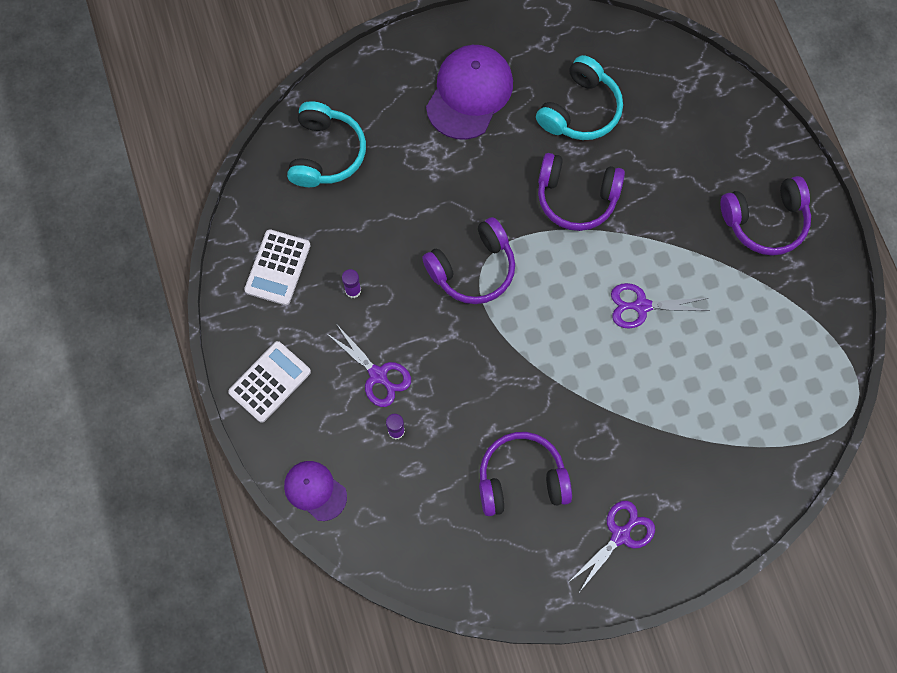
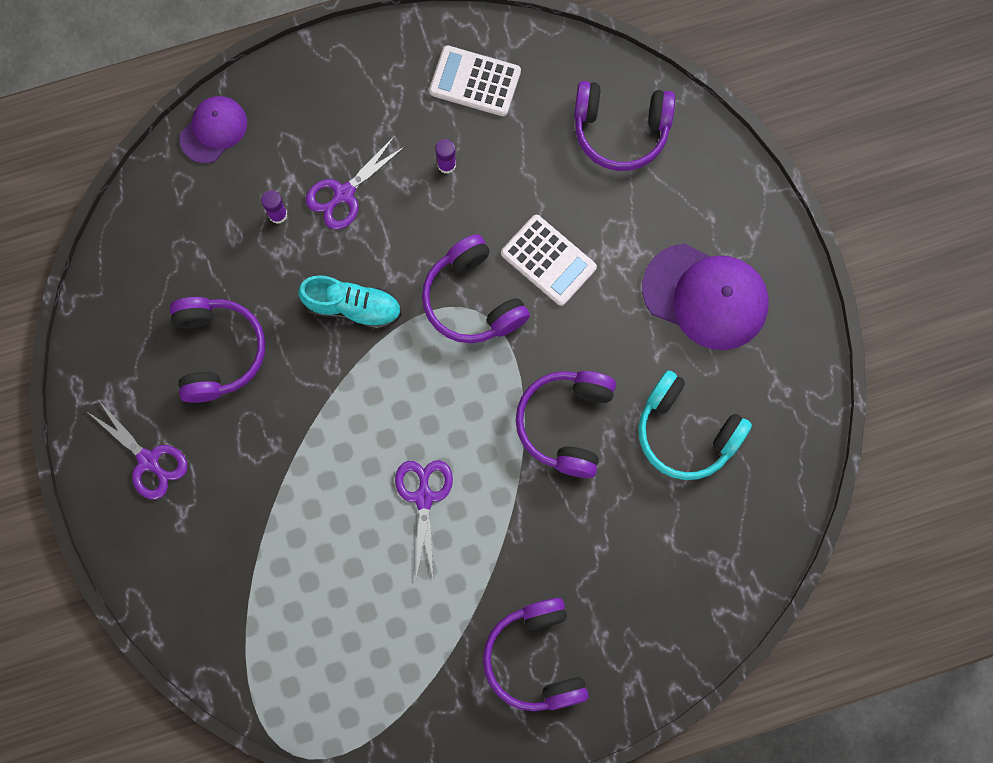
camera: 90 degrees right, 5 degrees up
white calculator [228,341,311,423] -> white calculator moved to [501,215,597,306]
turquoise headphones [287,101,366,187] -> purple headphones [574,81,675,171]
none -> turquoise shoe [298,275,401,329]

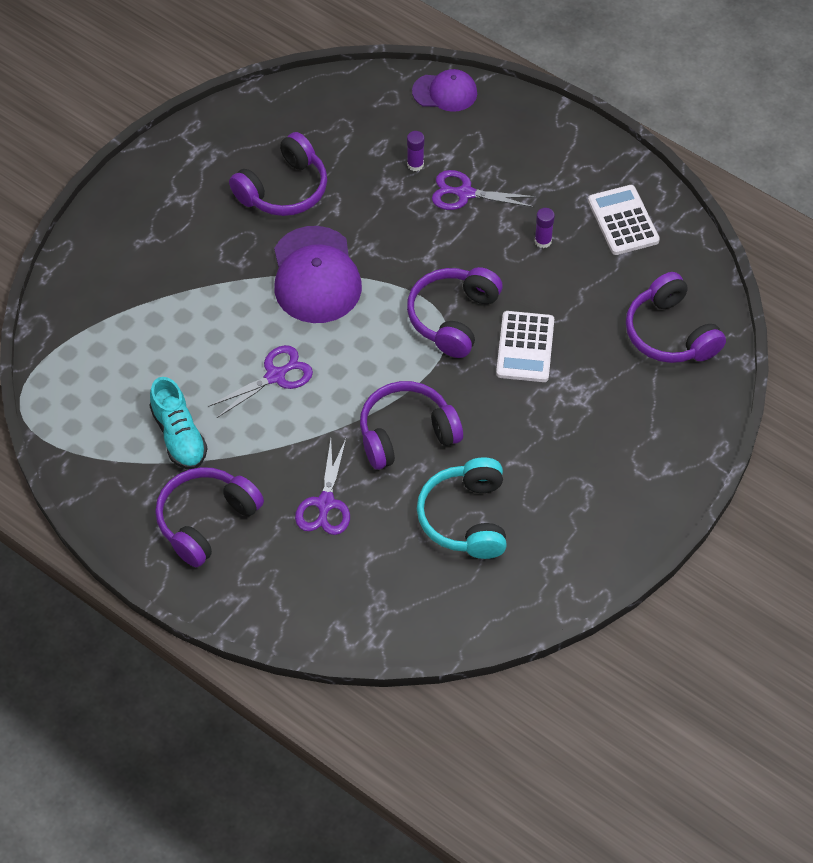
camera: 55 degrees right, 20 degrees down
purple scissors [86,401,187,500] -> purple scissors moved to [295,439,350,535]
turquoise shoe [298,275,401,329] -> turquoise shoe moved to [149,377,207,470]
purple cap [642,243,769,350] -> purple cap moved to [274,226,362,323]

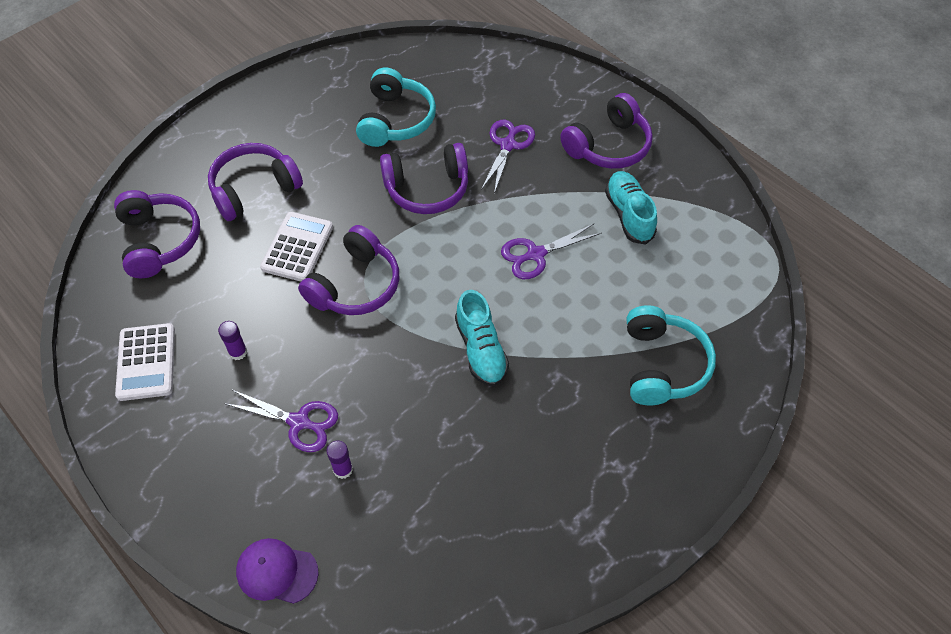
camera: 170 degrees left, 0 degrees up
purple headphones [229,132,327,216] -> purple headphones moved to [208,143,303,221]
purple cap [274,226,362,323] -> turquoise shoe [455,290,509,387]
none -> turquoise headphones [627,305,716,405]

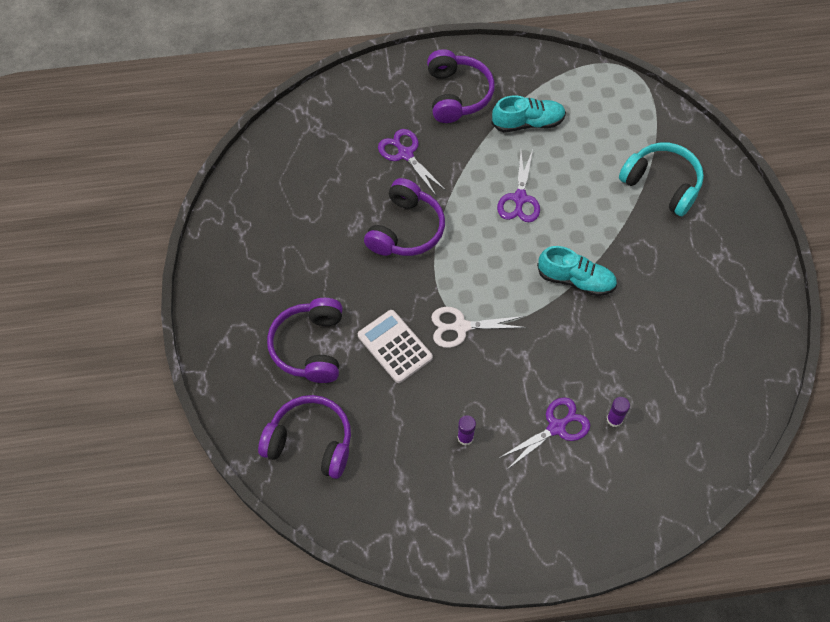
camera: 55 degrees left, 5 degrees up
white calculator [115,323,175,401] -> none
purple cap [236,538,319,604] -> none
purple headphones [298,225,399,315] -> white scissors [431,307,527,348]
turquoise headphones [356,67,436,147] -> none
turquoise shoe [605,171,657,244] -> turquoise shoe turned 150 degrees clockwise [491,95,566,132]

